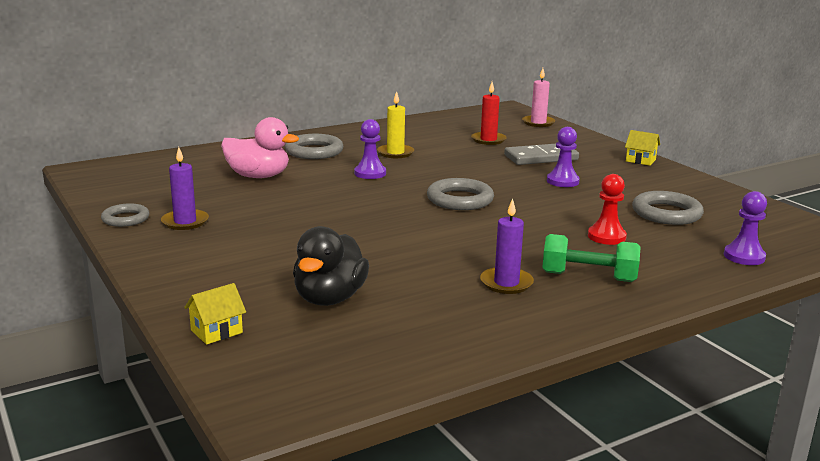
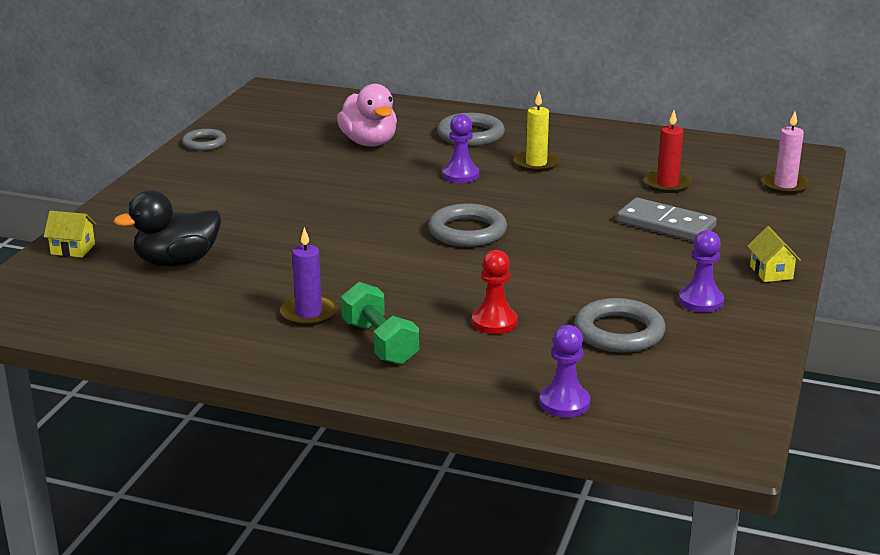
camera: 50 degrees right, 5 degrees up
purple candle [161,147,209,230] -> none
purple pawn [547,127,580,187] -> purple pawn moved to [679,230,724,312]

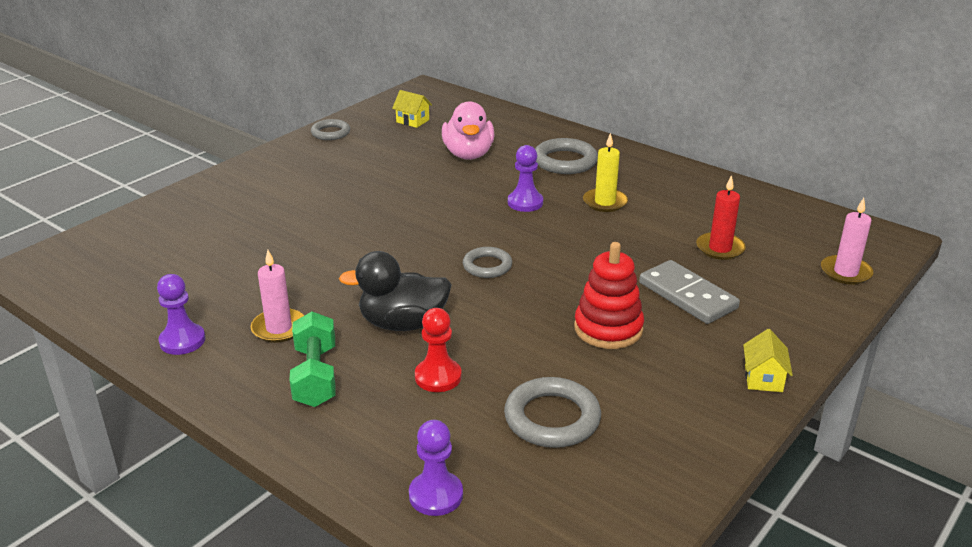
camera: 20 degrees right, 5 degrees up
yellow house [44,211,96,257] -> yellow house moved to [392,90,432,128]
black duck [113,190,221,267] -> black duck moved to [339,251,452,331]
purple candle [280,227,337,326] -> pink candle [251,250,304,343]
grey ring [428,203,507,247] -> grey ring [463,247,512,278], size x0.64
purple pawn [679,230,724,312] -> purple pawn moved to [157,274,205,355]
none -> red stacking toy [574,242,644,349]

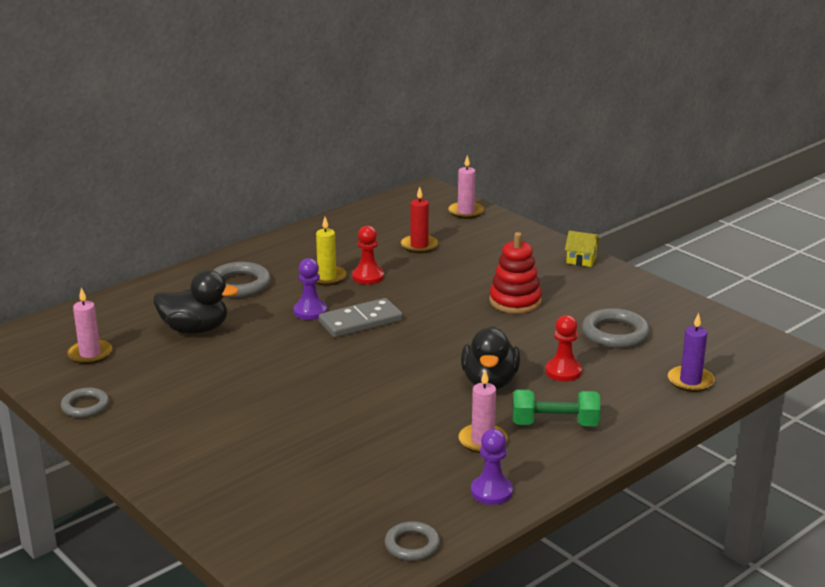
camera: 80 degrees left, 5 degrees down
yellow house [392,90,432,128] -> pink candle [67,288,112,364]
purple pawn [409,420,463,516] -> purple candle [668,313,714,392]
pink duck [442,101,495,160] -> black duck [153,270,239,334]
grey ring [463,247,512,278] -> grey ring moved to [385,521,440,561]
grey domino [639,260,740,324] -> grey domino moved to [319,298,403,338]
none -> red pawn [352,226,384,285]

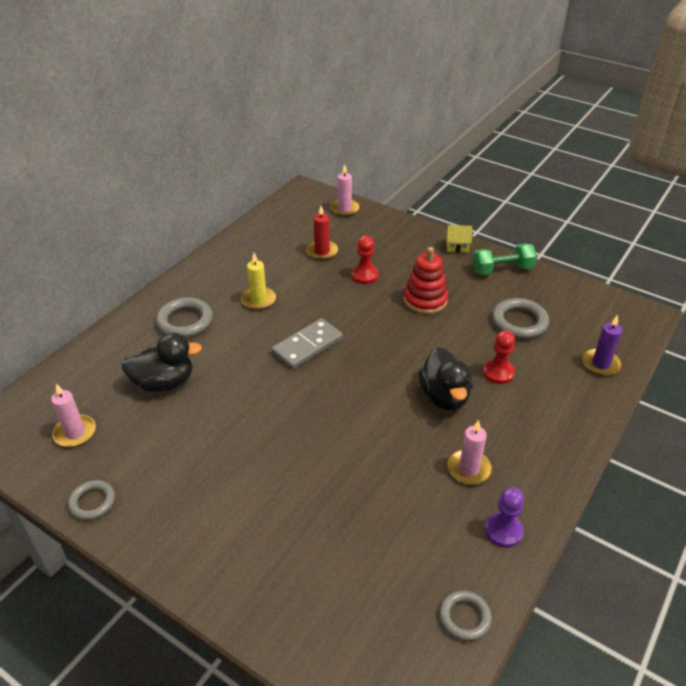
camera: 15 degrees left, 15 degrees up
purple pawn [294,258,327,320] -> none
red pawn [352,226,384,285] -> red pawn moved to [352,236,379,284]
green dumbbell [513,389,601,426] -> green dumbbell moved to [472,243,537,275]

